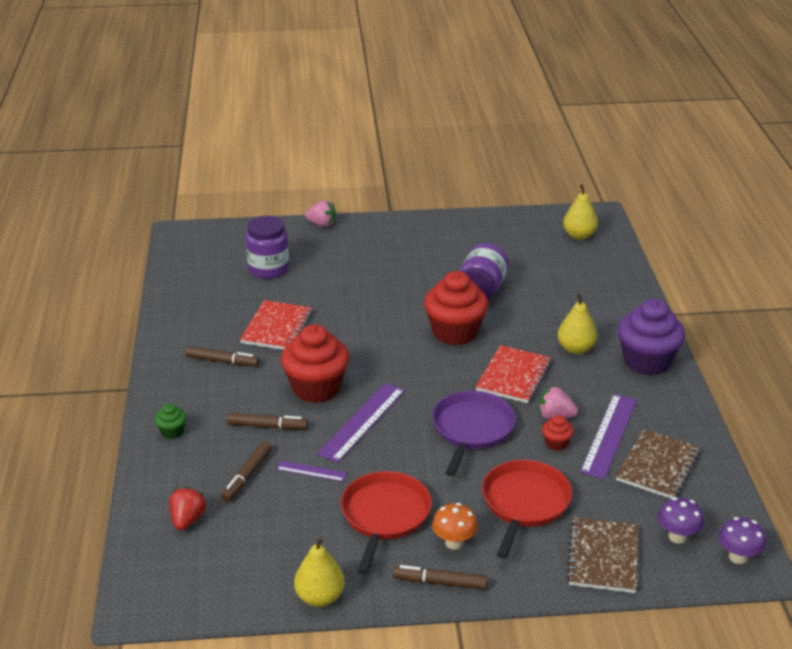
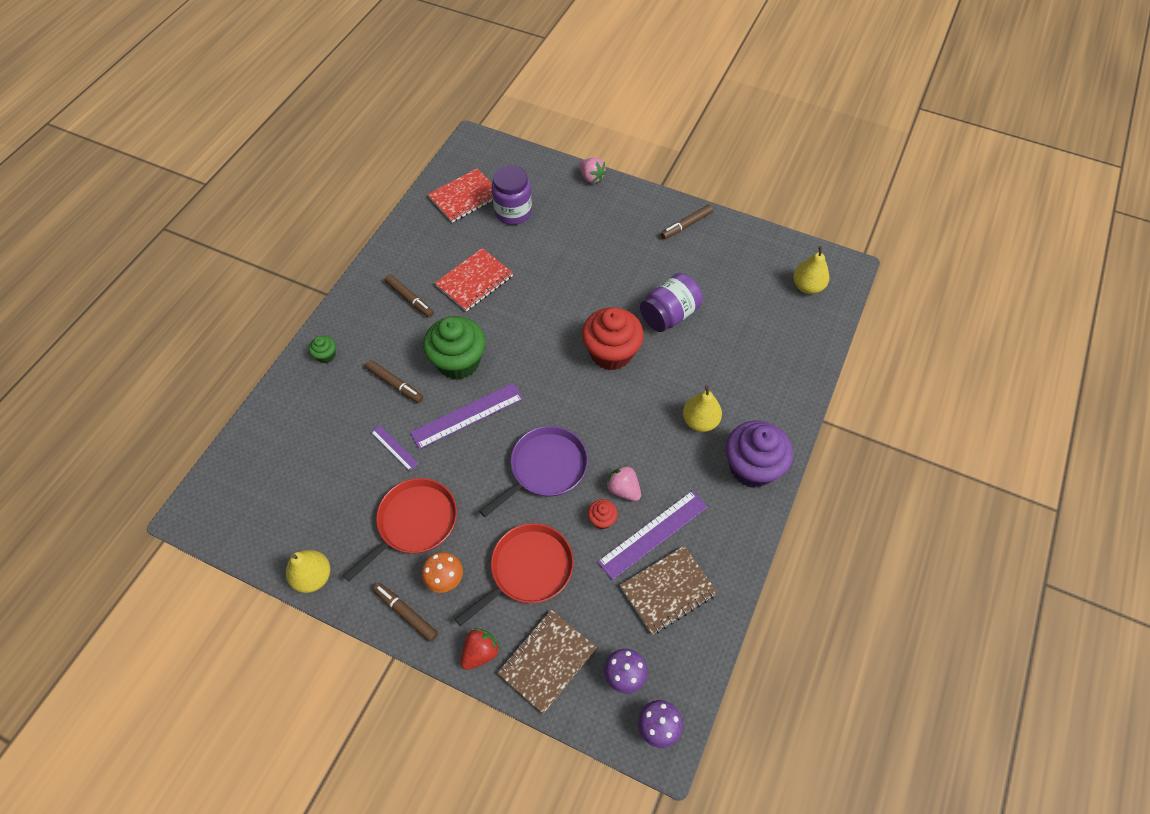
camera: 30 degrees right, 25 degrees up
red strawberry [169,487,206,531] -> red strawberry moved to [461,628,500,670]
brown marker [221,441,272,502] -> brown marker moved to [661,204,713,239]
red cupcake [281,324,349,403] -> green cupcake [423,316,486,380]
red notebook [476,345,551,403] -> red notebook moved to [428,168,493,223]

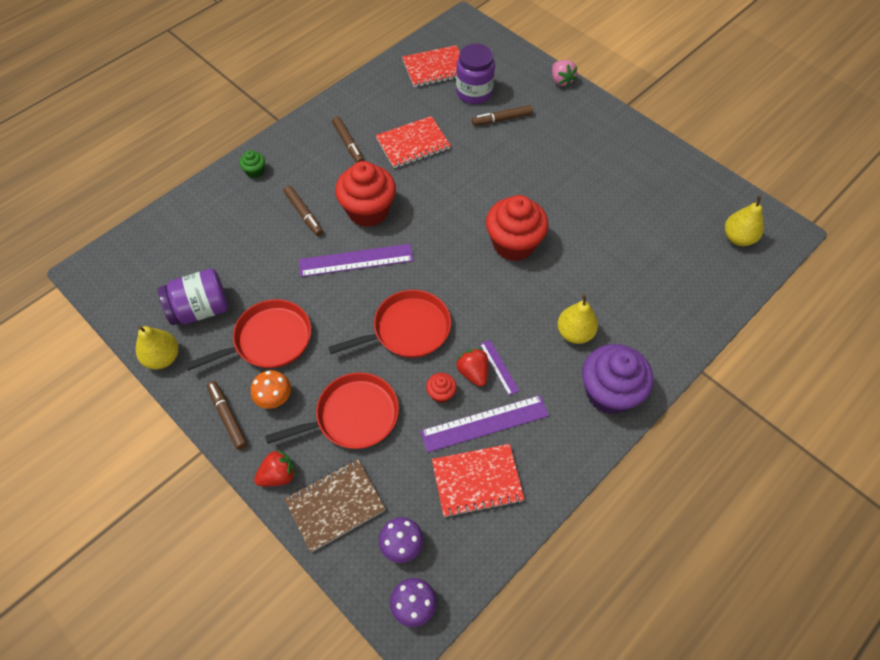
camera: 20 degrees right, 0 degrees up
purple ruler [371,425,418,471] -> purple ruler moved to [480,340,519,396]
green cupcake [423,316,486,380] -> red cupcake [335,161,396,227]
purple pan [479,426,588,517] -> red pan [328,290,451,358]
pink strawberry [606,465,641,501] -> red strawberry [456,348,488,387]
brown notebook [620,546,718,635] -> red notebook [432,444,525,518]
purple jar [640,273,703,332] -> purple jar moved to [158,269,229,325]
brown marker [661,204,713,239] -> brown marker moved to [472,105,533,126]

